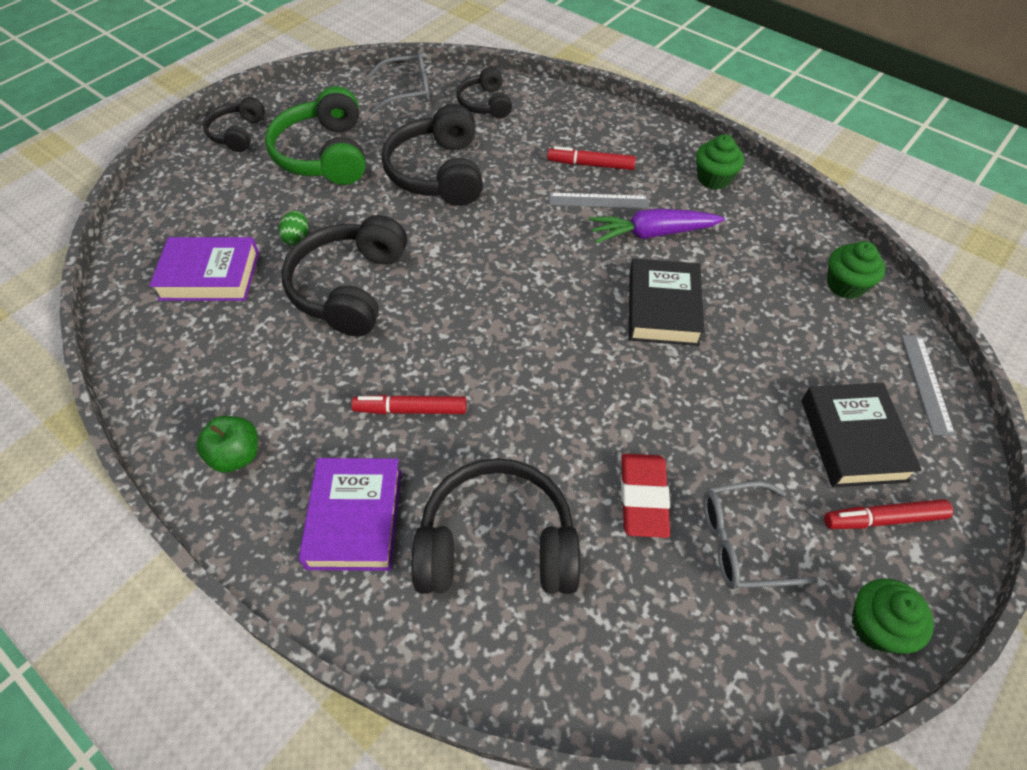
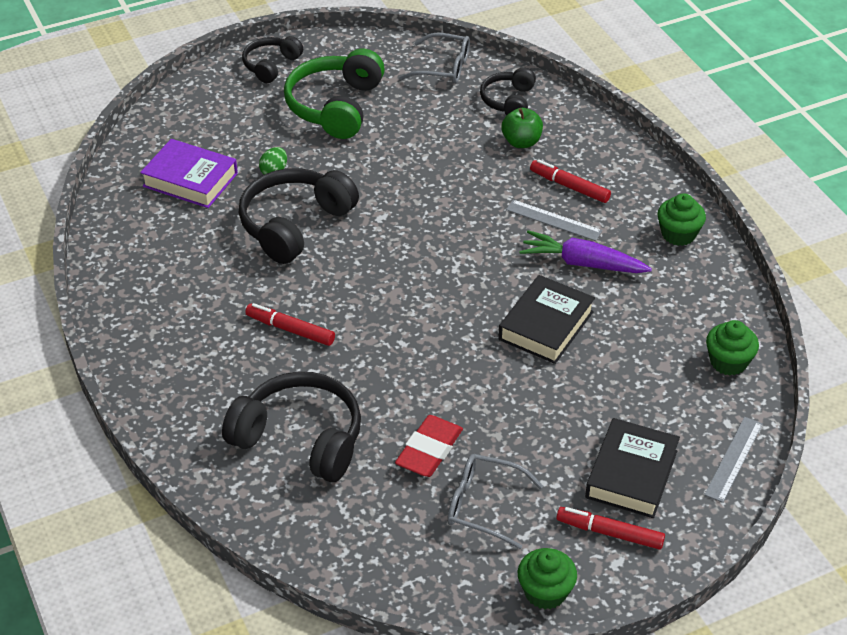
camera: 25 degrees right, 10 degrees down
green apple [196,416,258,473] -> green apple moved to [501,108,543,148]
purple book [299,458,402,571] -> none
black headphones [382,104,483,206] -> none

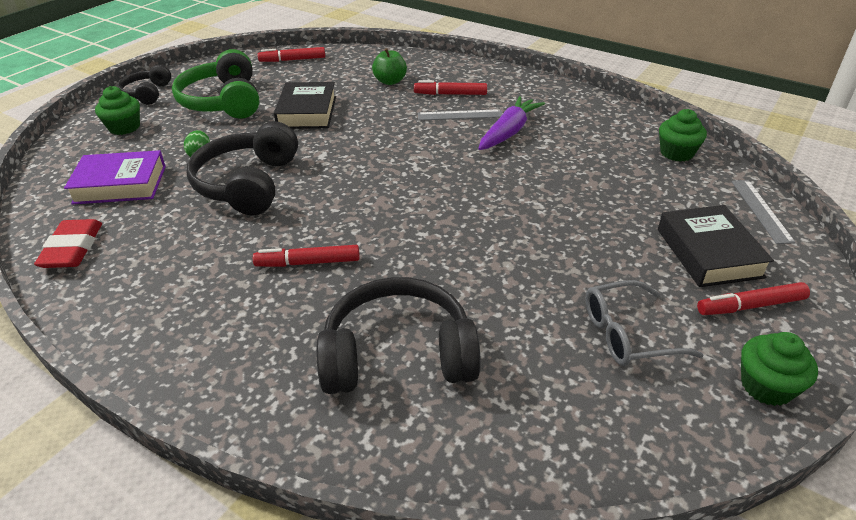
camera: 30 degrees left, 5 degrees down
red eraser [395,415,463,477] -> red eraser moved to [34,219,102,268]
grey glasses [399,33,470,84] -> red marker [258,47,325,62]
black headphones [480,67,536,115] -> none
black book [498,275,595,364] -> black book moved to [274,82,336,129]
purple carrot [519,230,652,273] -> purple carrot turned 135 degrees clockwise [478,96,545,150]
green cupcake [658,193,706,246] -> green cupcake moved to [95,86,140,135]

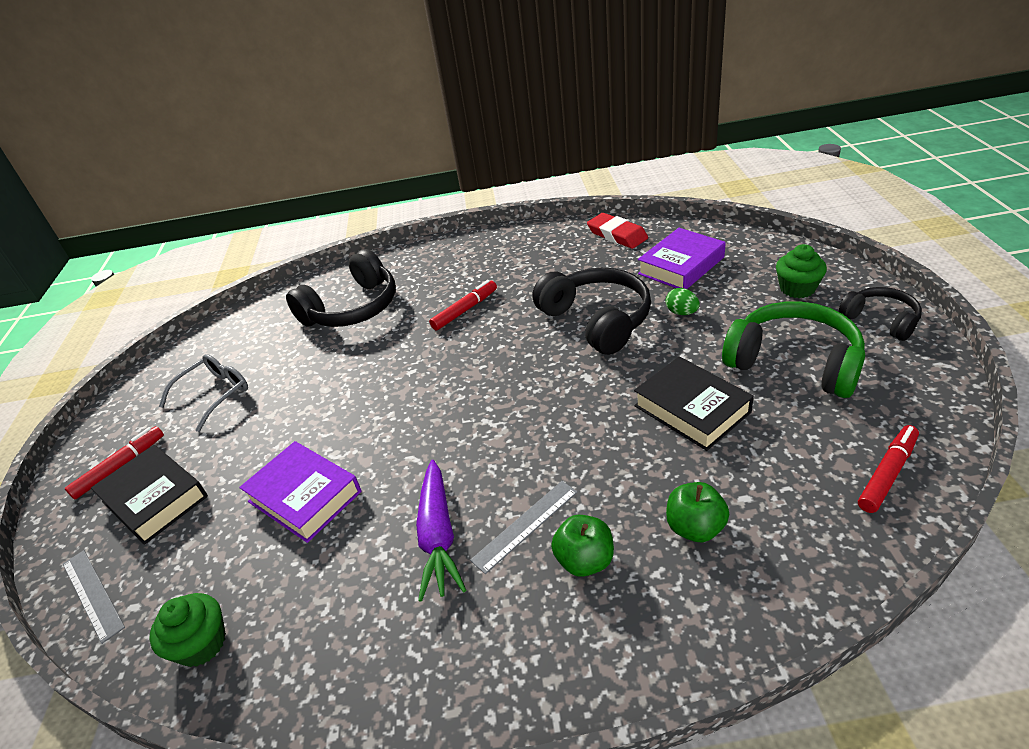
camera: 145 degrees right, 0 degrees up
red marker [414,80,487,95] -> green apple [551,515,614,577]
green cupcake [741,332,818,406] -> none
none -> purple book [239,441,362,543]

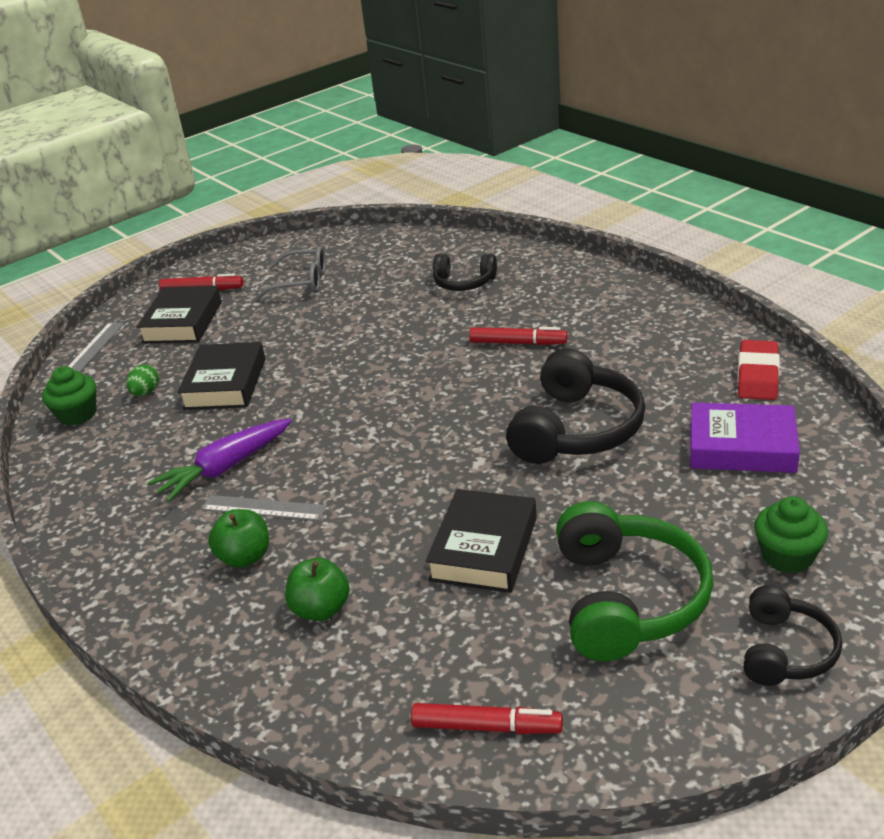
camera: 55 degrees right, 5 degrees down
purple book [239,441,362,543] -> black book [177,342,265,410]
black headphones [286,249,396,327] -> black headphones [433,254,497,291], size x0.58
green egg [666,288,700,315] -> green egg moved to [126,364,159,396]

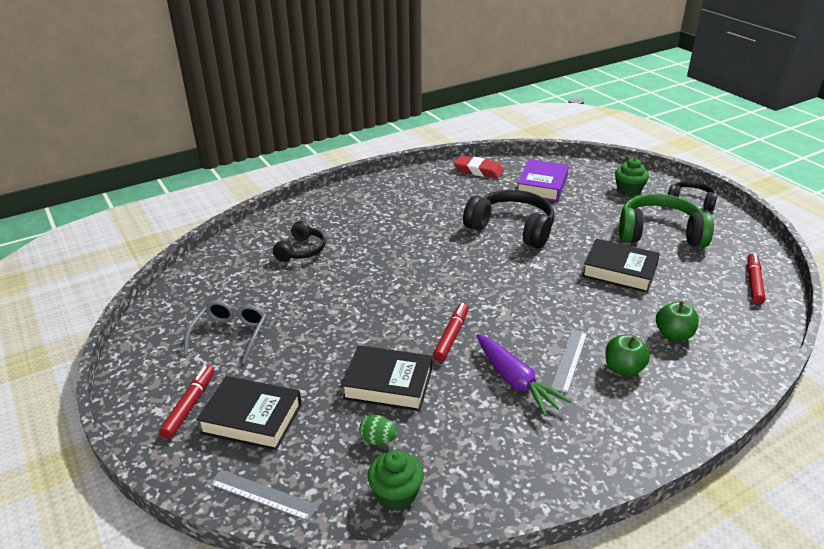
camera: 85 degrees left, 0 degrees up
red marker [469,327,567,345] -> red marker moved to [433,303,469,362]

